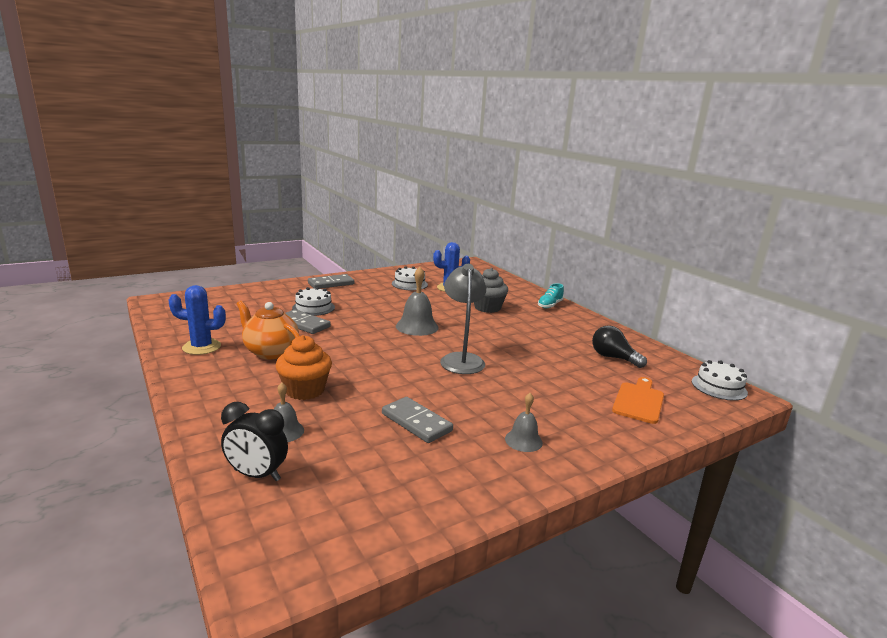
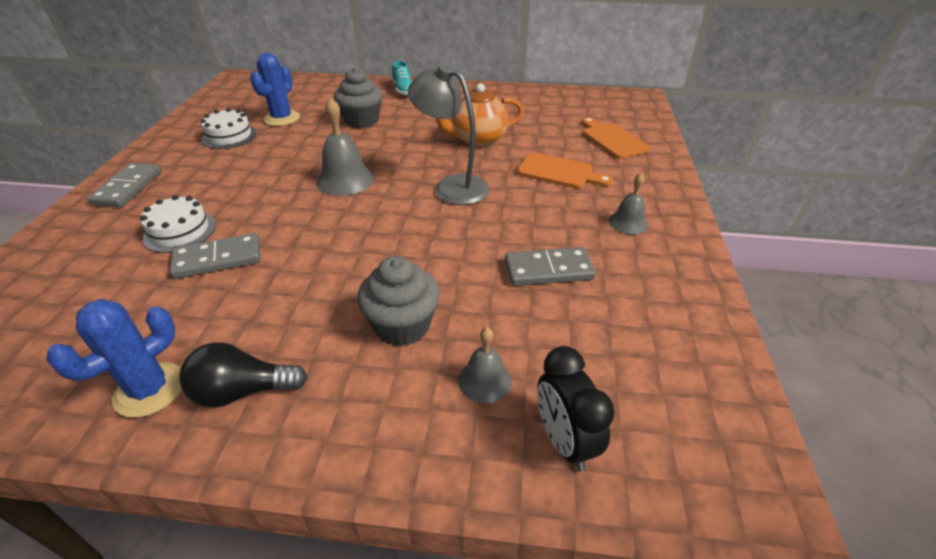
camera: 50 degrees left, 20 degrees up
black clock [221,402,288,481] -> black clock turned 105 degrees clockwise [537,346,615,471]
orange teapot [237,300,300,359] -> orange teapot moved to [436,83,523,147]
orange cupcake [276,335,332,400] -> grey cupcake [357,256,440,346]
black light bulb [592,325,647,368] -> black light bulb moved to [179,342,308,408]
white cake [692,360,748,401] -> none
none -> orange cutting board [517,152,614,189]

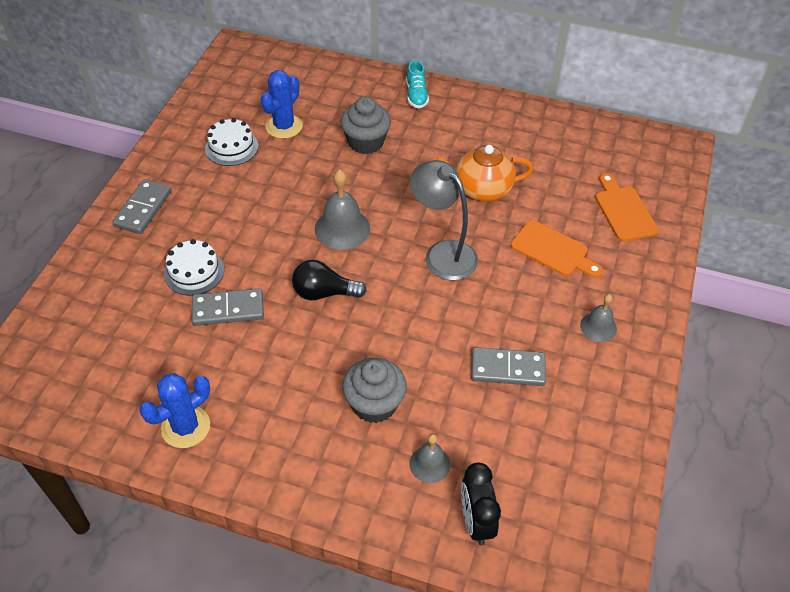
camera: 10 degrees right, 10 degrees up
black light bulb [179,342,308,408] -> black light bulb moved to [292,260,367,300]

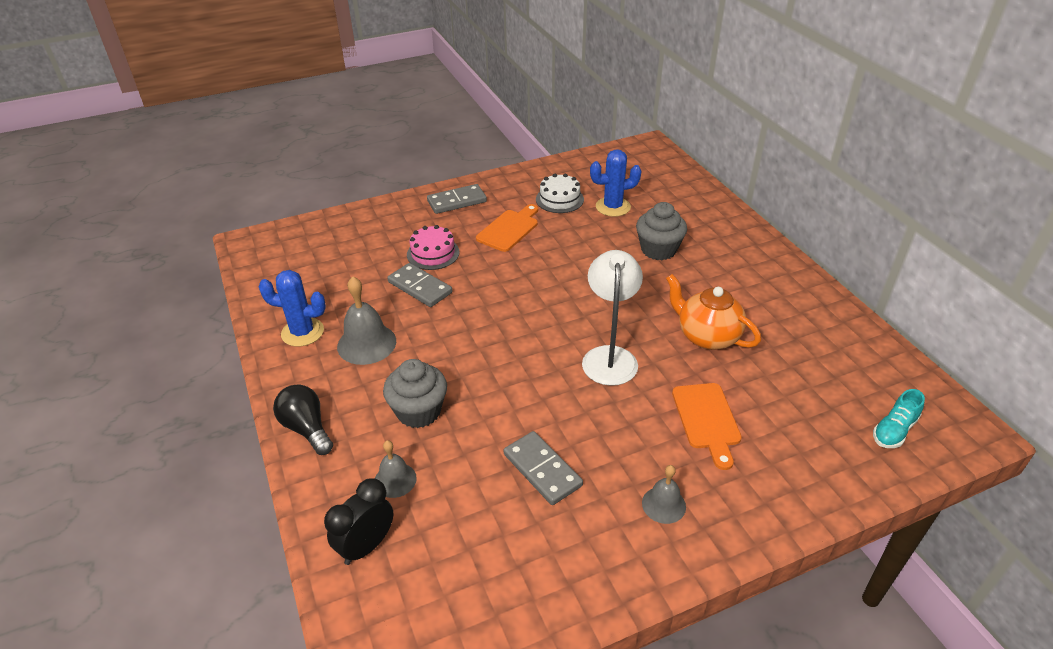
camera: 50 degrees right, 10 degrees down
white cake [164,239,224,296] -> pink cake [407,225,460,270]
black light bulb [292,260,367,300] -> black light bulb moved to [273,384,333,455]
grey bell [315,169,370,250] -> grey bell moved to [337,277,396,365]
turquoise shoe [406,60,429,109] -> turquoise shoe moved to [873,389,925,448]
grey lamp [410,160,478,281] -> white lamp [582,250,643,386]
orange cutting board [595,173,659,241] -> orange cutting board moved to [476,204,538,252]

